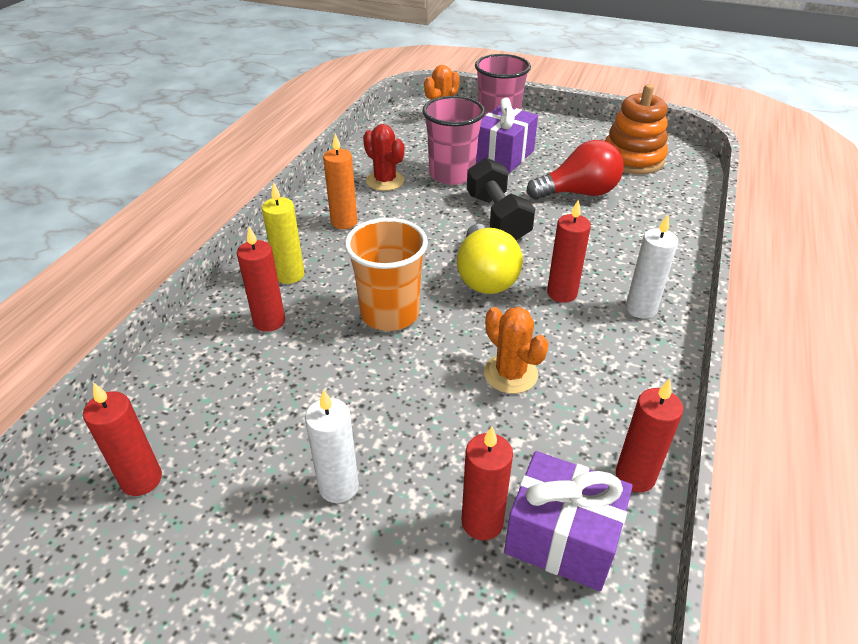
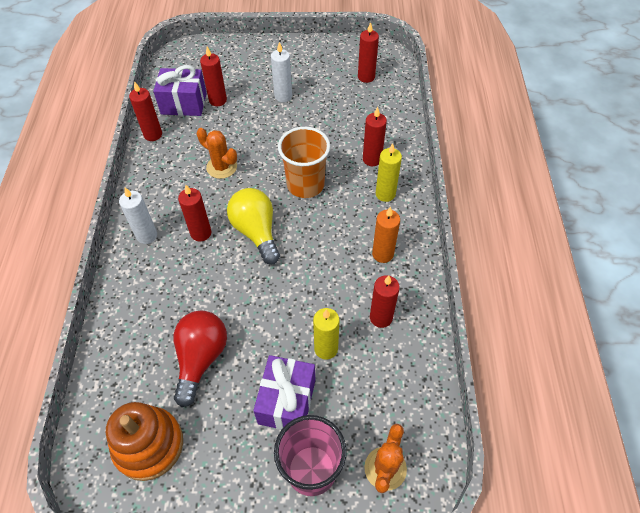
camera: 160 degrees right, 15 degrees up
red cactus [363,124,405,191] -> red candle [370,275,400,328]
pink cup [422,96,485,185] -> yellow candle [313,308,340,360]
black dumbbell [467,158,535,240] -> none
red light bulb [527,140,623,200] -> red light bulb turned 135 degrees clockwise [173,310,227,407]

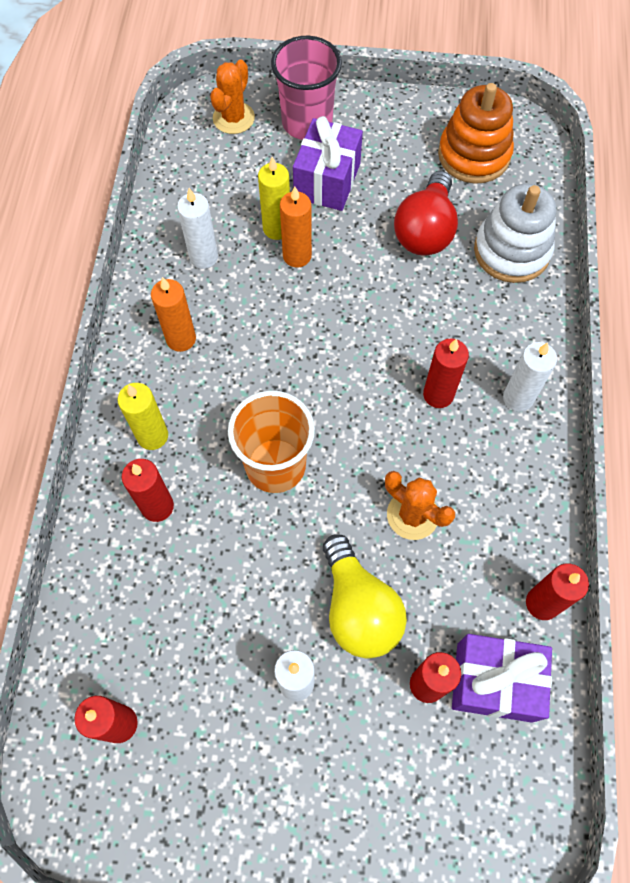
camera: 175 degrees left, 10 degrees up
yellow light bulb [227,188,280,265] -> yellow light bulb moved to [323,534,407,659]
red candle [370,275,400,328] -> white candle [177,188,218,269]
none -> orange candle [280,187,312,268]
none -> white stacking toy [474,184,556,283]

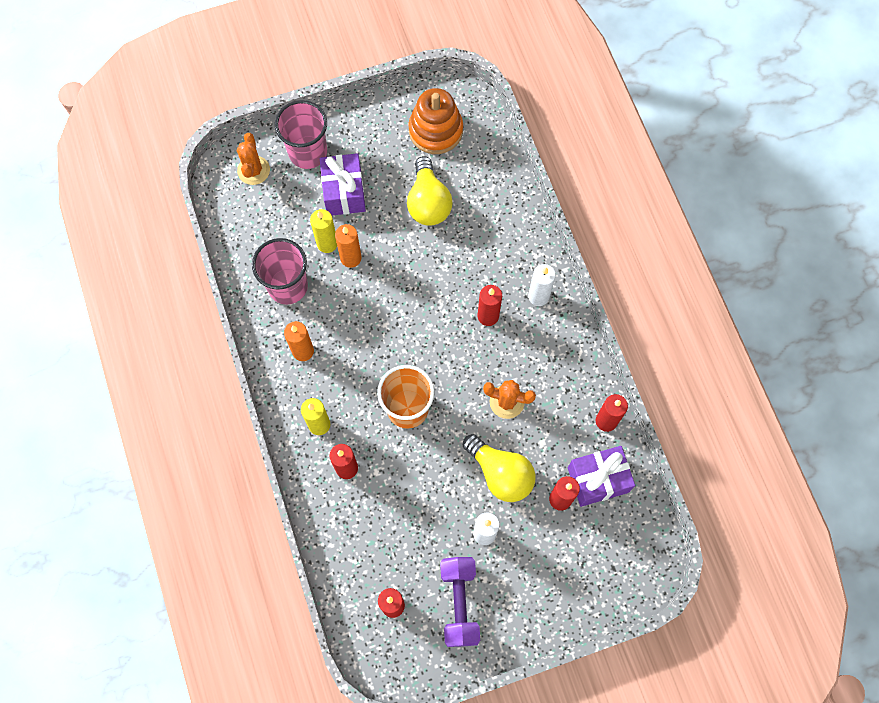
camera: 25 degrees left, 5 degrees up
white candle [177,188,218,269] -> pink cup [252,238,308,305]
red light bulb [394,171,458,256] -> yellow light bulb [407,156,453,226]
white stacking toy [474,184,556,283] -> none
none -> purple dumbbell [440,557,480,647]

